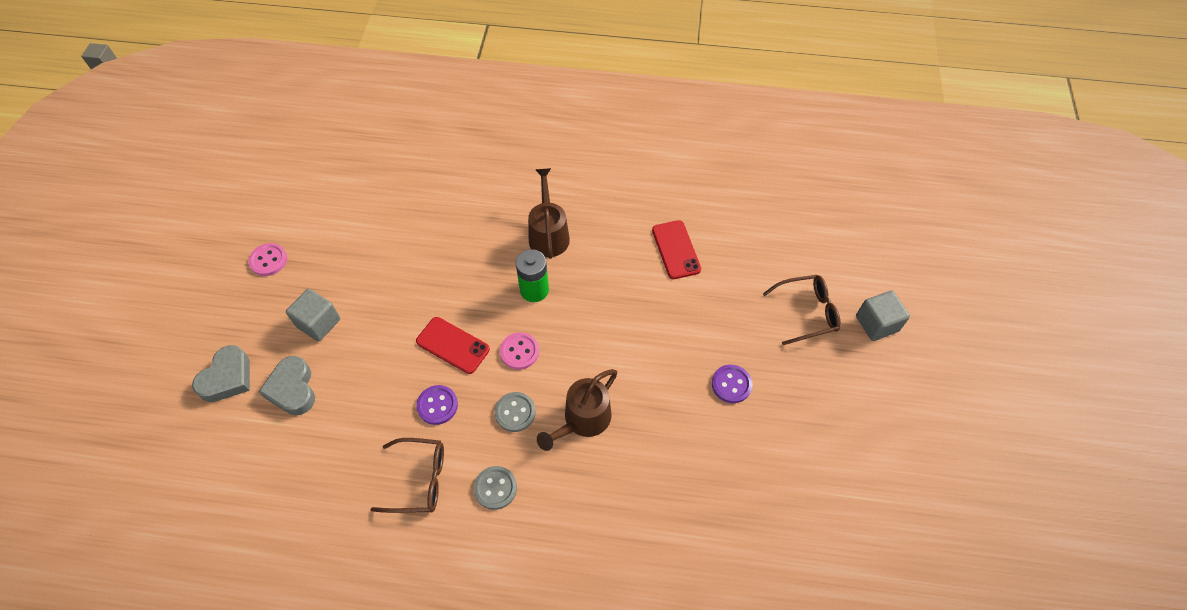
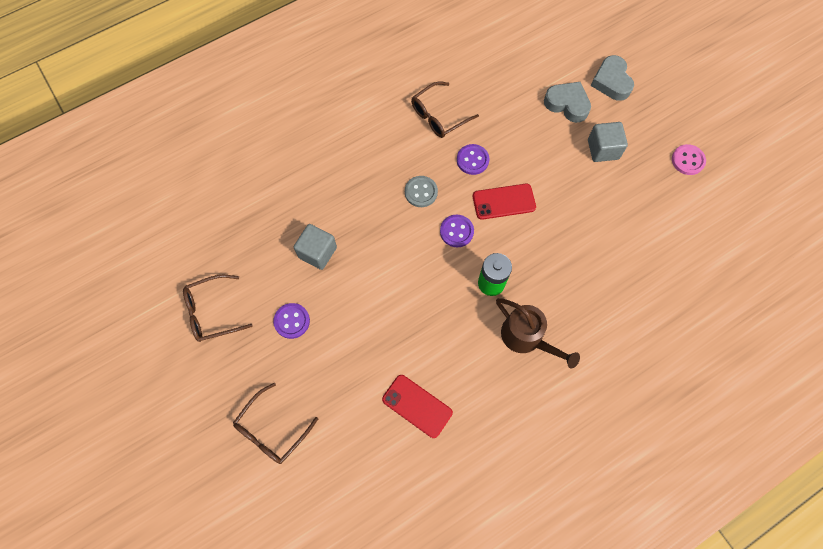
camera: 140 degrees right, 10 degrees up
grey button [474,466,517,510] -> none
pink button [500,332,539,370] -> purple button [440,215,474,247]
brown watering can [537,369,617,451] -> none
grey cube [856,291,910,341] -> grey cube moved to [294,224,337,270]
none -> brown glasses [183,275,253,342]

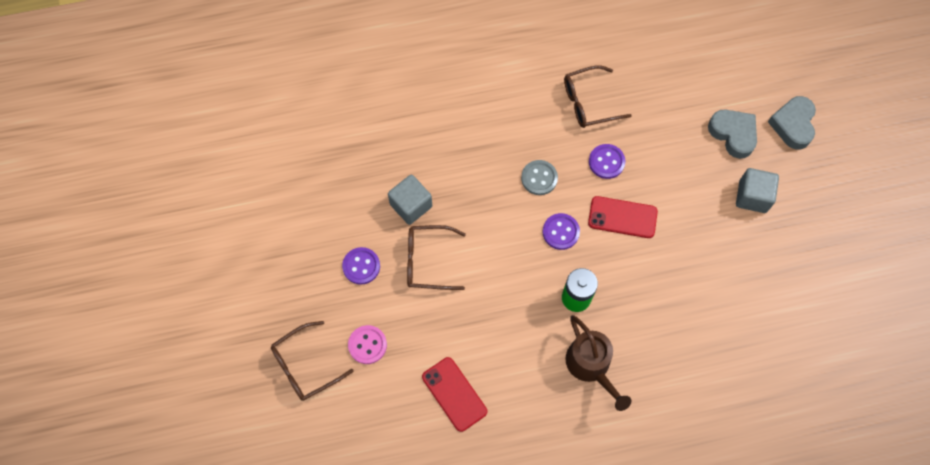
camera: 20 degrees right, 0 degrees up
brown glasses [183,275,253,342] -> brown glasses moved to [407,225,466,290]
pink button [672,144,706,175] -> pink button moved to [348,325,387,364]

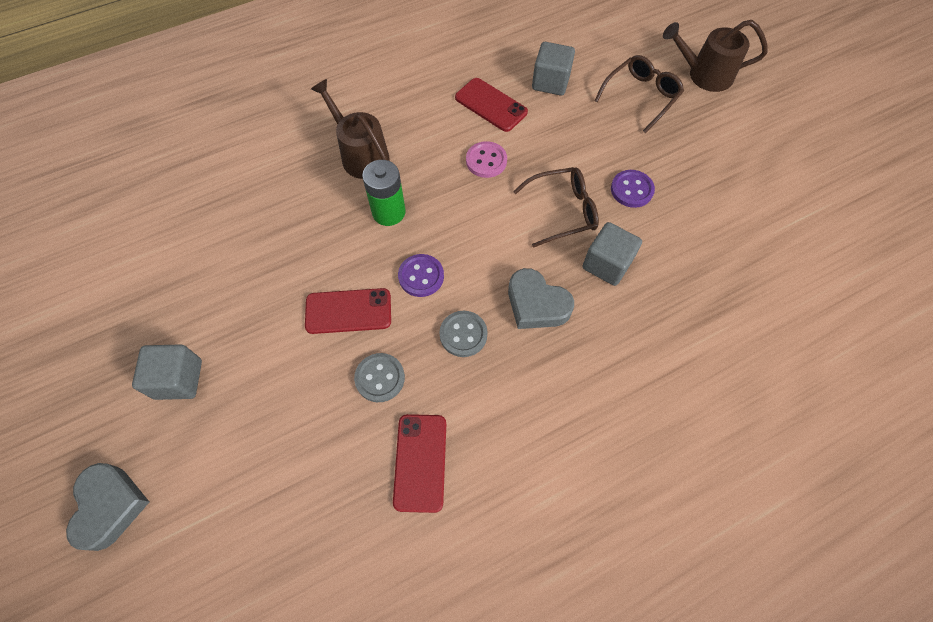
camera: 165 degrees right, 5 degrees down
pink button [348,325,387,364] -> pink button moved to [466,141,507,178]
brown glasses [564,65,632,128] -> red phone [393,414,446,513]
purple button [589,144,625,179] -> grey button [354,353,405,402]
grey heart [708,109,757,159] -> grey heart moved to [508,268,574,329]
none -> grey cube [532,42,575,96]
none -> brown watering can [663,20,767,92]

